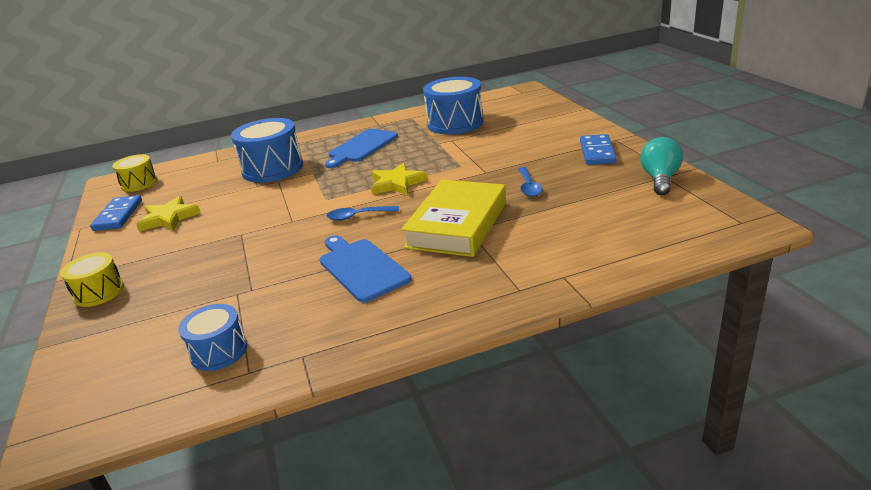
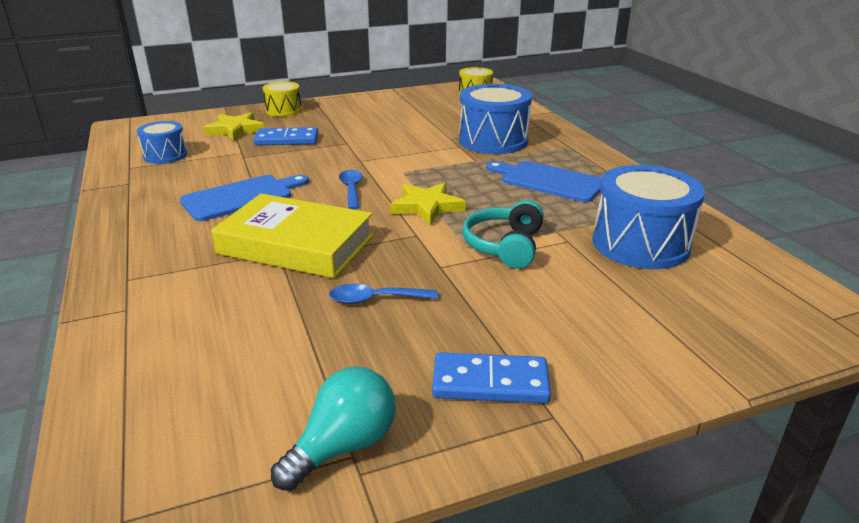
camera: 85 degrees right, 0 degrees up
blue domino [90,195,142,231] -> blue domino moved to [254,127,318,146]
yellow star [136,196,201,232] -> yellow star moved to [204,112,264,141]
turquoise light bulb [640,137,683,195] -> turquoise light bulb turned 60 degrees counterclockwise [271,366,396,491]
none -> turquoise headphones [462,200,544,269]

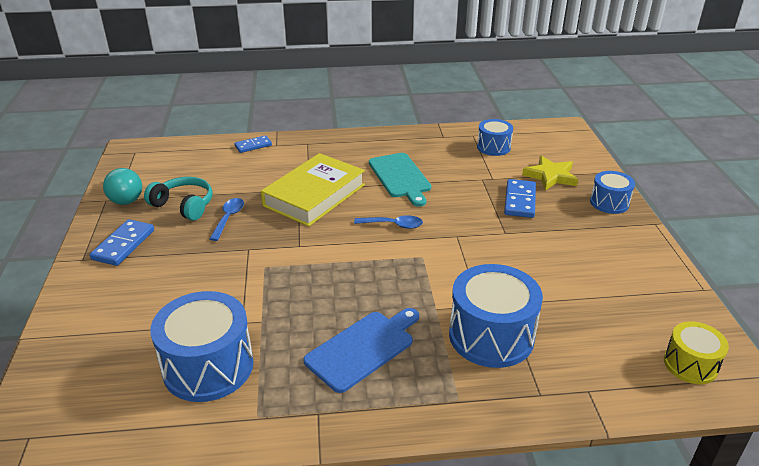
camera: 105 degrees right, 5 degrees up
blue cutting board [180,175,309,221] -> turquoise cutting board [369,153,431,207]
yellow drum [263,81,302,117] -> blue drum [590,171,635,214]
yellow star [390,182,466,225] -> none
turquoise headphones [462,200,544,269] -> turquoise headphones moved to [144,177,213,221]
none -> blue domino [235,135,272,153]

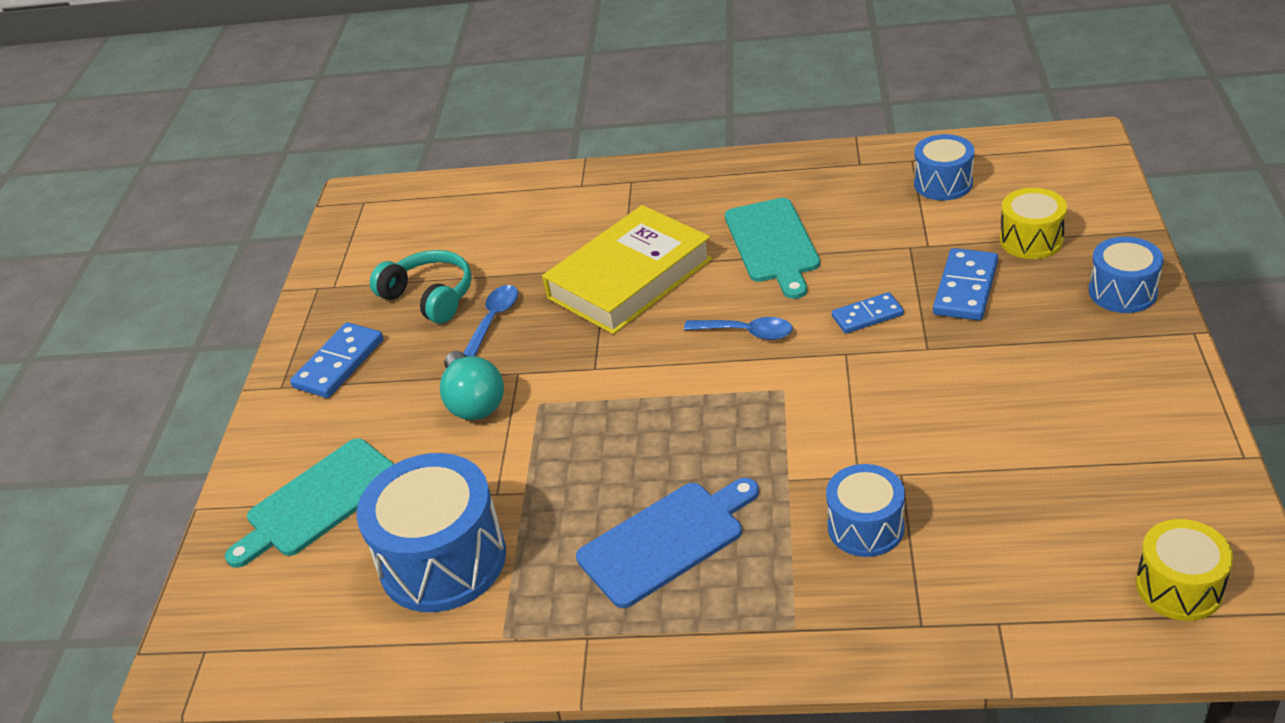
camera: 15 degrees right, 5 degrees up
turquoise light bulb [103,168,142,205] -> turquoise light bulb moved to [440,351,504,420]
blue domino [235,135,272,153] -> blue domino moved to [832,292,904,334]
blue drum [449,264,543,368] -> blue drum [826,464,905,557], size x0.57
yellow star [522,156,578,191] -> yellow drum [1000,188,1067,259]
none -> turquoise cutting board [225,438,394,568]

